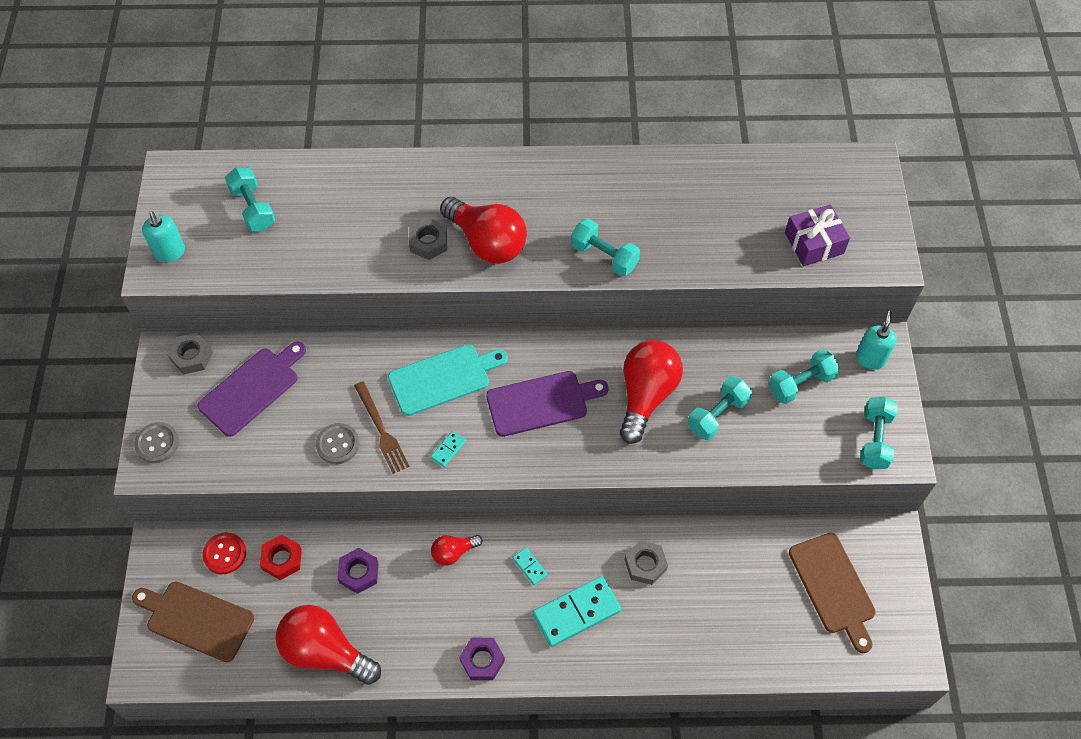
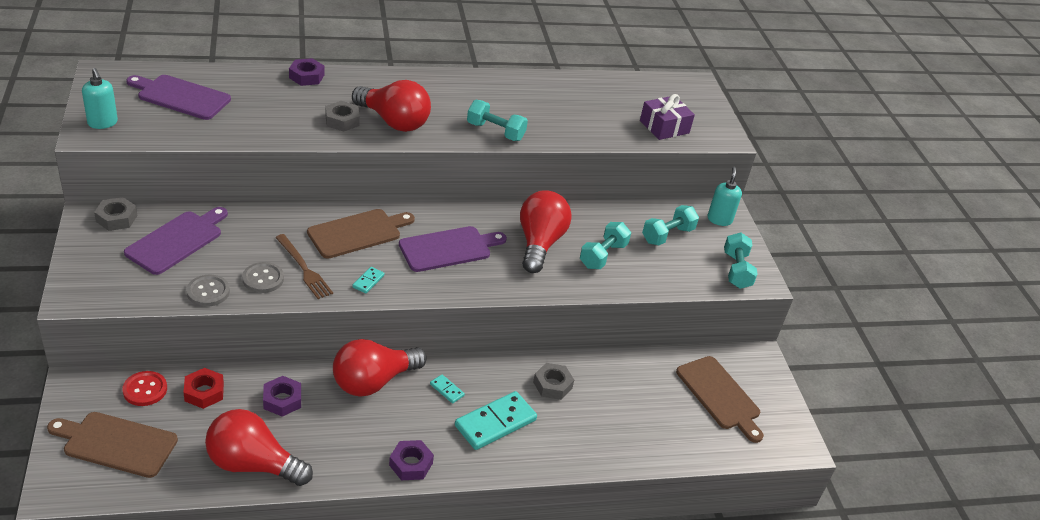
camera: 15 degrees left, 20 degrees down
grey button [134,422,179,463] -> grey button moved to [186,275,230,307]
turquoise dumbbell [225,167,275,231] -> purple cutting board [126,75,231,120]
turquoise cutting board [388,344,508,416] -> brown cutting board [307,209,415,259]
red light bulb [431,535,482,566] -> red light bulb [333,339,427,397], size x1.98
none -> purple nut [289,58,324,86]

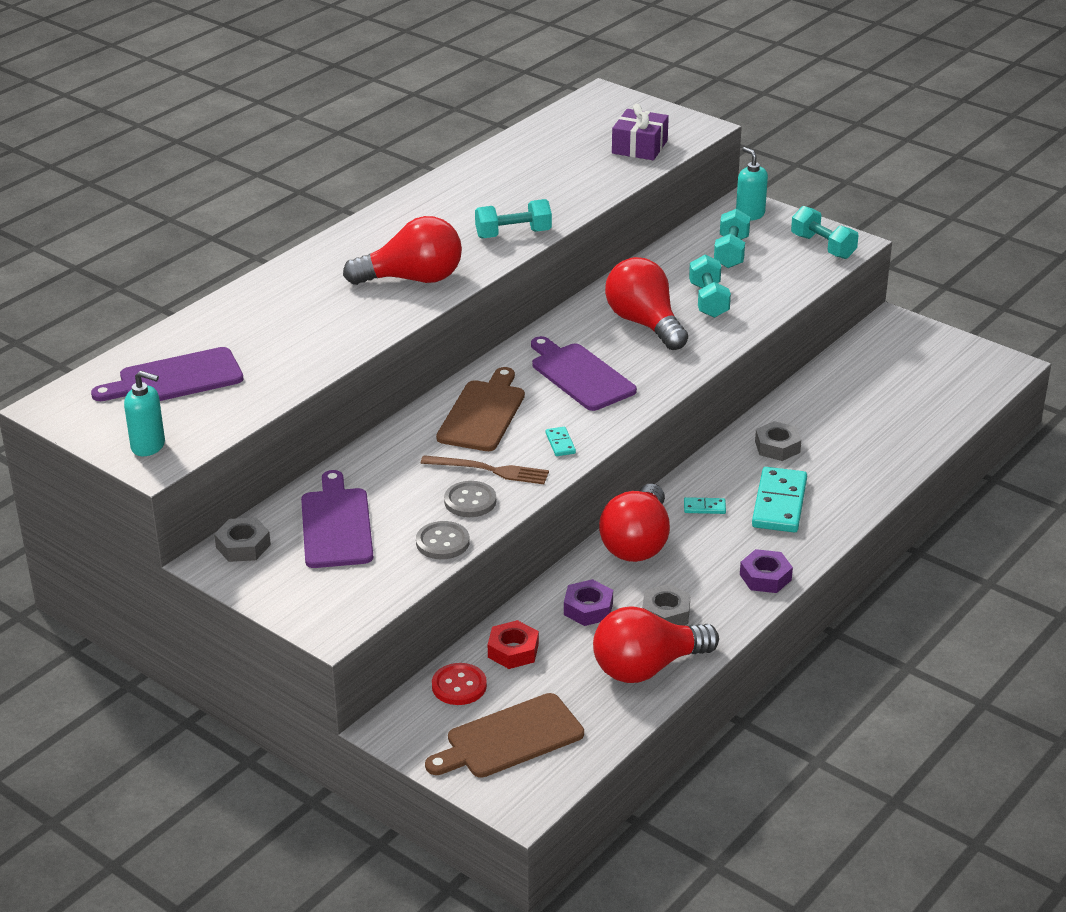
camera: 35 degrees left, 5 degrees down
purple nut [289,58,324,86] -> none
grey nut [326,101,360,132] -> grey nut moved to [642,584,691,625]
purple cutting board [399,226,507,272] -> purple cutting board turned 60 degrees counterclockwise [531,336,637,411]
brown cutting board [676,356,764,443] -> none

